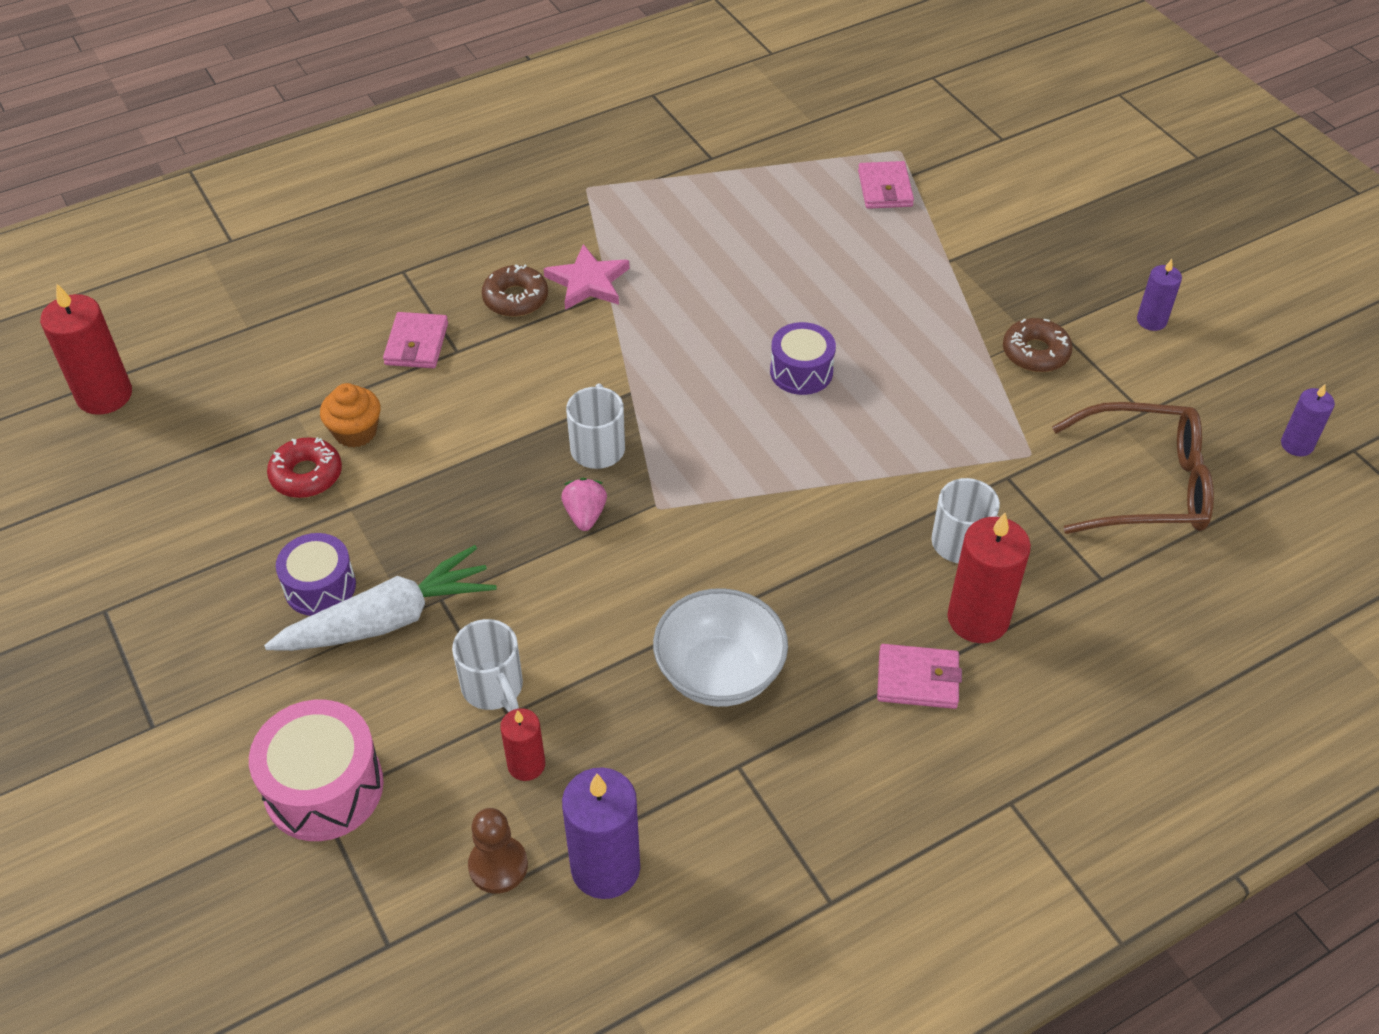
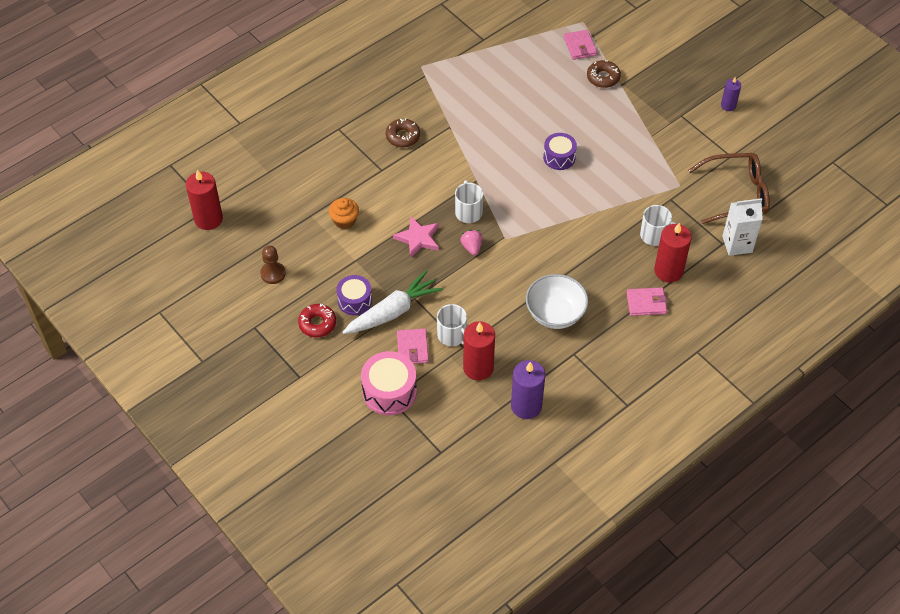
camera: 10 degrees left, 5 degrees up
red donut [267,437,342,498] -> red donut moved to [298,304,336,337]
pink wallet [383,312,448,368] -> pink wallet moved to [397,328,429,364]
brown pawn [468,808,528,894] -> brown pawn moved to [260,246,286,284]
red candle [500,708,545,781] -> red candle [463,321,495,380], size x1.75
pink star [544,244,630,310] -> pink star moved to [393,216,439,258]
brown donut [1003,318,1072,372] -> brown donut moved to [587,60,621,88]
purple candle [1281,384,1335,457] -> none
none -> white carton [722,198,763,256]

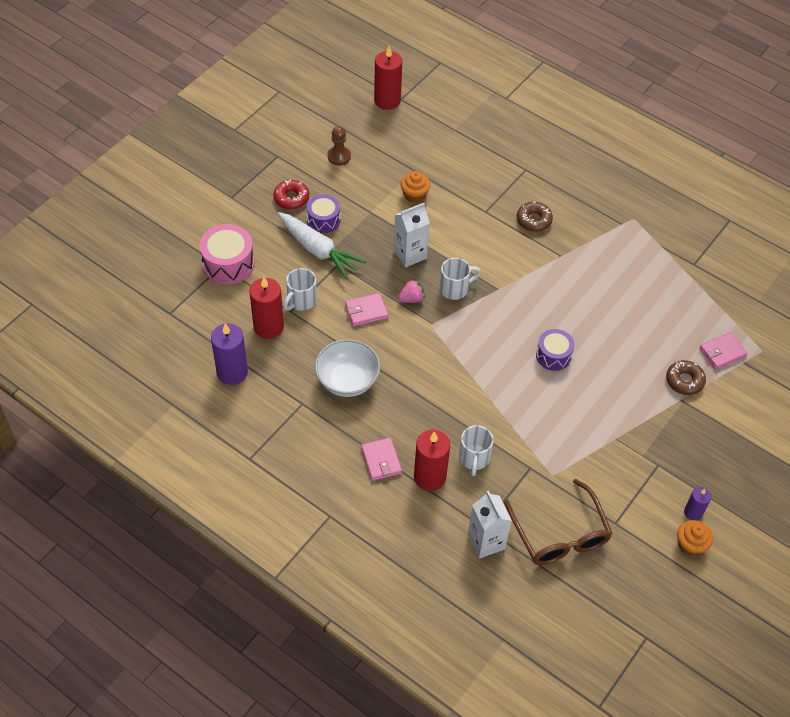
camera: 75 degrees right, 0 degrees up
pink star [393,216,439,258] -> white carton [394,203,430,267]
pink wallet [397,328,429,364] -> pink wallet moved to [345,293,388,326]
none -> orange cupcake [677,520,713,556]

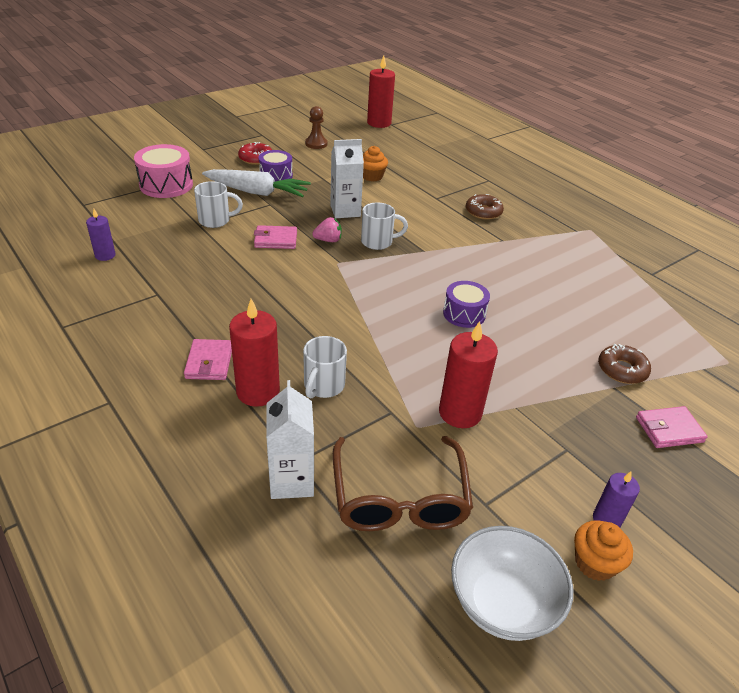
camera: 15 degrees right, 15 degrees down
purple candle [211,324,248,385] -> purple candle [86,209,116,261], size x0.57
red candle [249,277,284,339] -> red candle moved to [439,321,498,428]
white carrot [278,212,366,279] -> white carrot turned 45 degrees counterclockwise [202,169,311,197]
white mug [283,268,317,311] -> white mug turned 150 degrees counterclockwise [194,181,243,228]
white bowl [315,339,380,397] -> white bowl moved to [451,526,573,641]
pink wallet [699,332,748,370] -> pink wallet moved to [636,406,708,448]

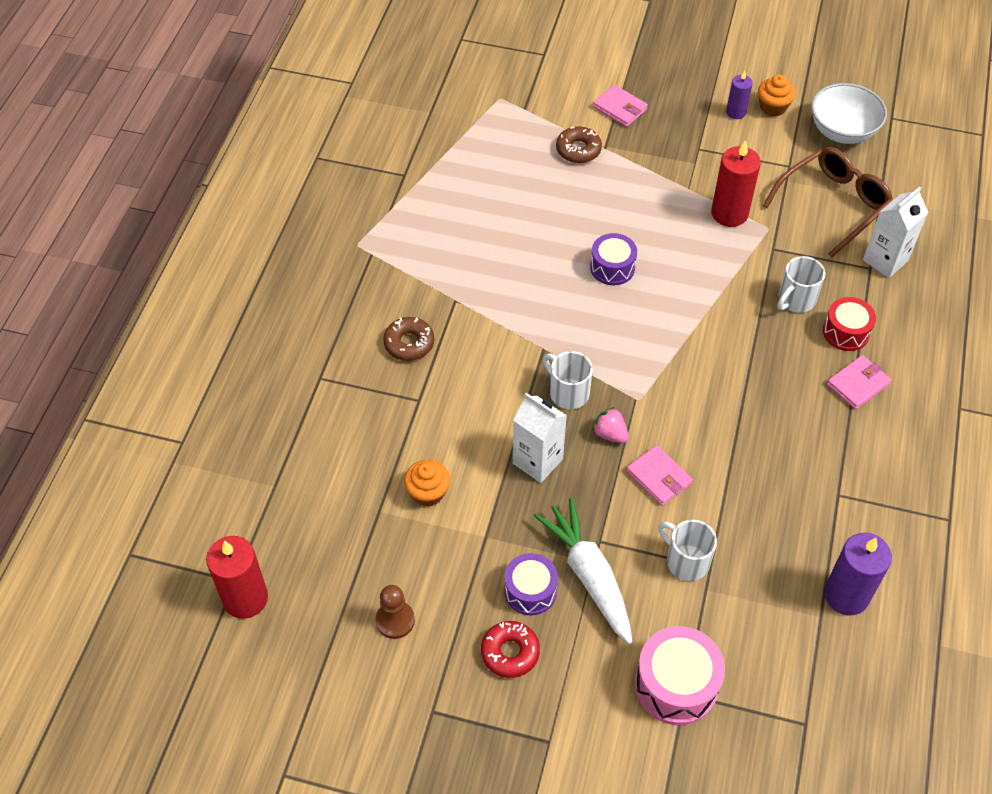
camera: 125 degrees left, 15 degrees up
purple candle [86,209,116,261] -> purple candle [824,533,892,615], size x1.75
red candle [229,299,280,407] -> red drum [823,297,876,351]
white mug [303,336,347,398] -> white mug turned 150 degrees clockwise [777,256,825,312]

